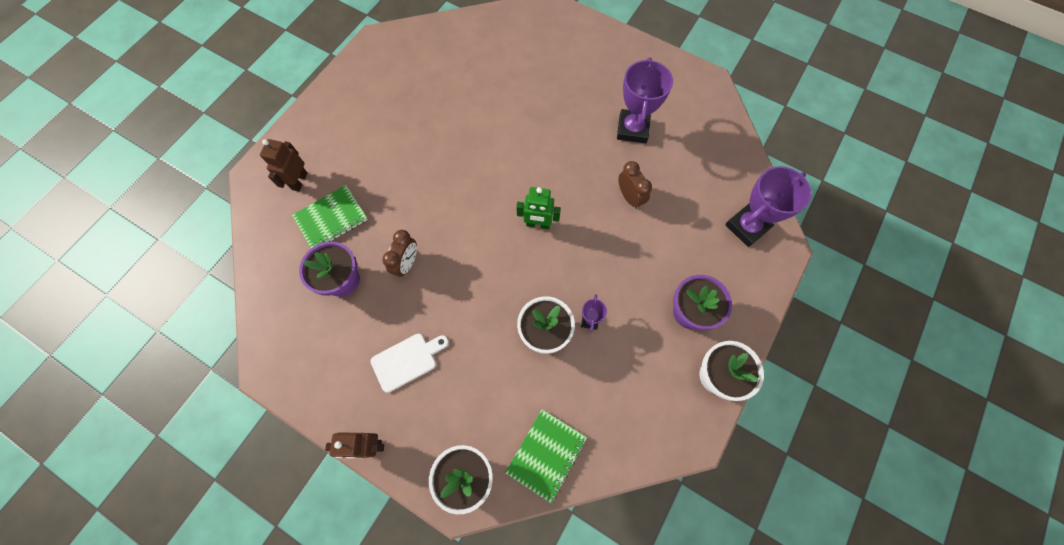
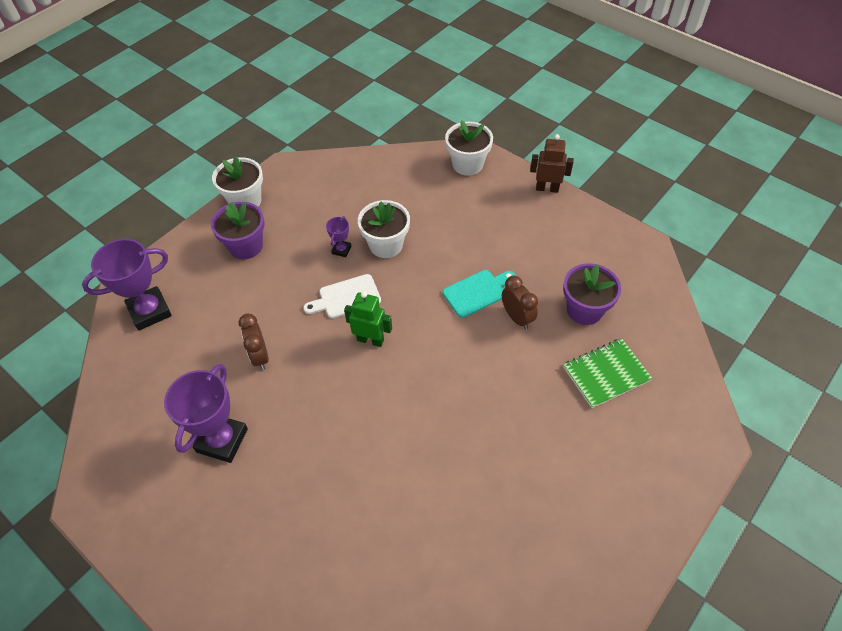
camera: 170 degrees left, 15 degrees down
brown robot [260,139,308,192] -> none
white cutting board [370,334,449,393] -> white cutting board moved to [303,274,381,318]
brown clock [382,230,417,278] -> brown clock turned 120 degrees clockwise [502,276,538,329]
green notebook [505,409,587,503] -> none
none -> turquoise cutting board [443,270,516,318]

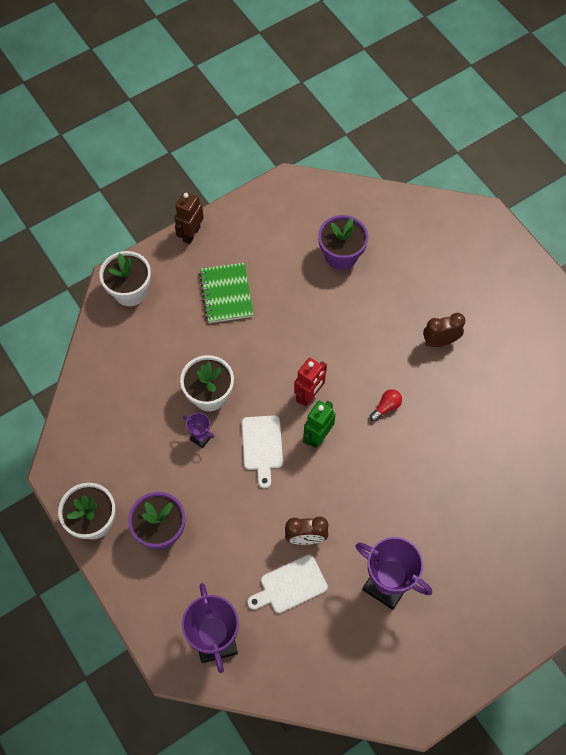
camera: 75 degrees left, 10 degrees up
turquoise cutting board [443,270,516,318] -> none
brown clock [502,276,538,329] -> brown clock moved to [423,313,465,347]
green notebook [563,338,653,408] -> green notebook moved to [199,263,253,323]
none -> white cutting board [247,555,328,613]
none -> red robot [294,358,327,406]
none -> red light bulb [370,389,402,421]

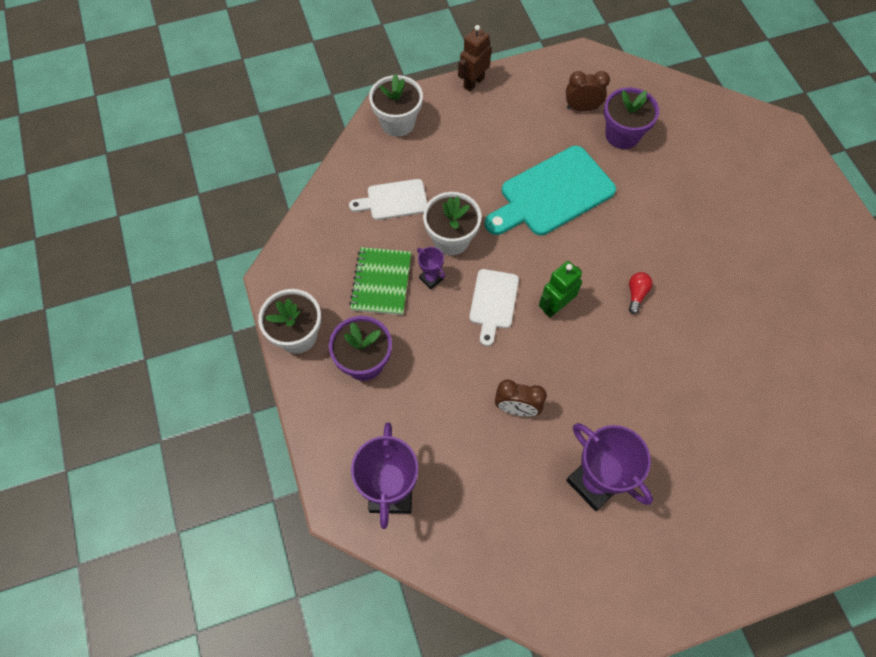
camera: 15 degrees right, 0 degrees up
green notebook [199,263,253,323] -> green notebook moved to [349,247,411,315]
white cutting board [247,555,328,613] -> white cutting board moved to [349,179,427,220]
red robot [294,358,327,406] -> none
red light bulb [370,389,402,421] -> red light bulb turned 45 degrees counterclockwise [629,272,653,314]
brown clock [423,313,465,347] -> brown clock moved to [566,71,610,111]
none -> turquoise cutting board [485,146,616,236]

